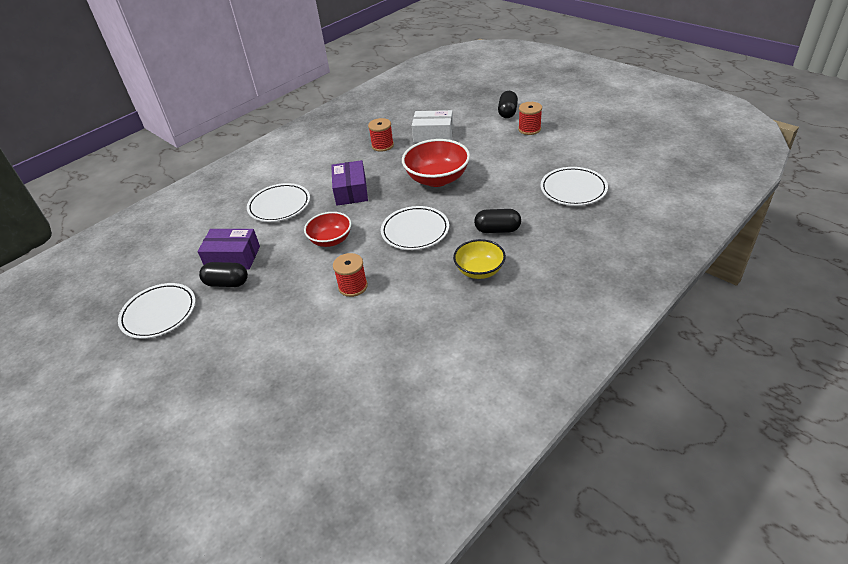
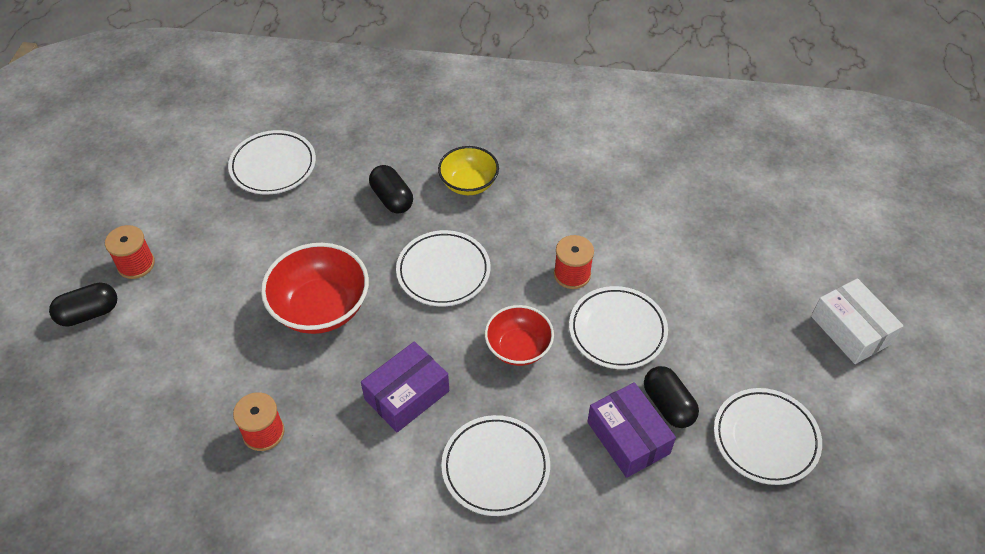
camera: 130 degrees left, 10 degrees up
white box [412,110,453,143] -> white box moved to [811,278,904,364]
none -> white plate [569,286,668,369]

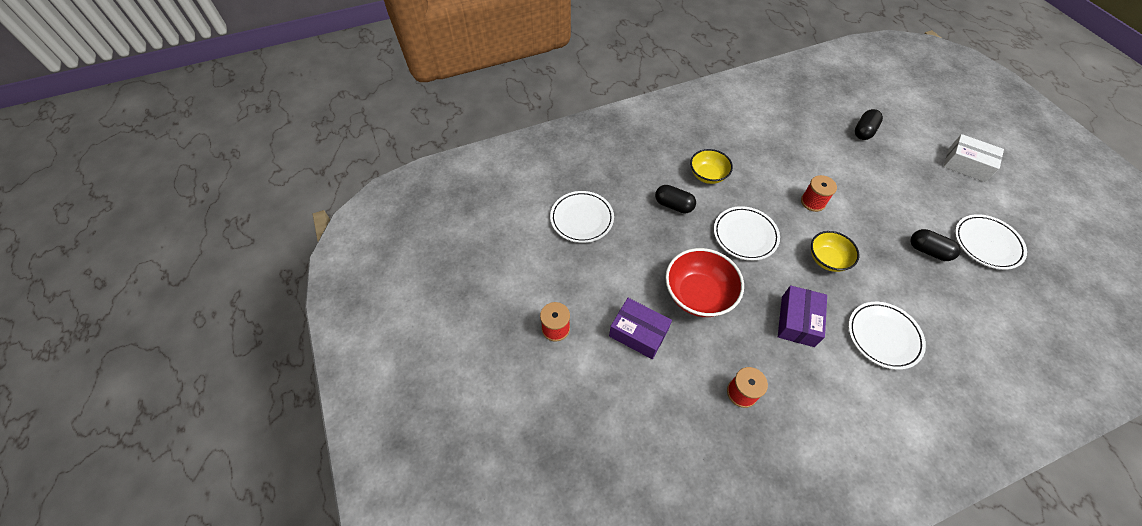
camera: 30 degrees left, 5 degrees up
black capsule [49,282,117,327] -> black capsule moved to [855,109,883,140]
red bowl [485,305,554,366] -> yellow bowl [811,231,860,272]
white plate [569,286,668,369] -> none
purple box [587,382,676,478] -> purple box moved to [609,298,672,359]

